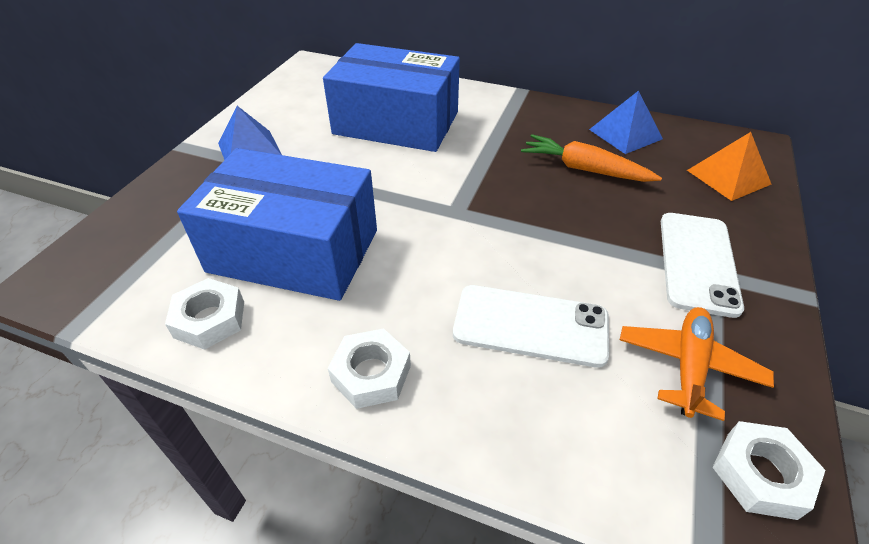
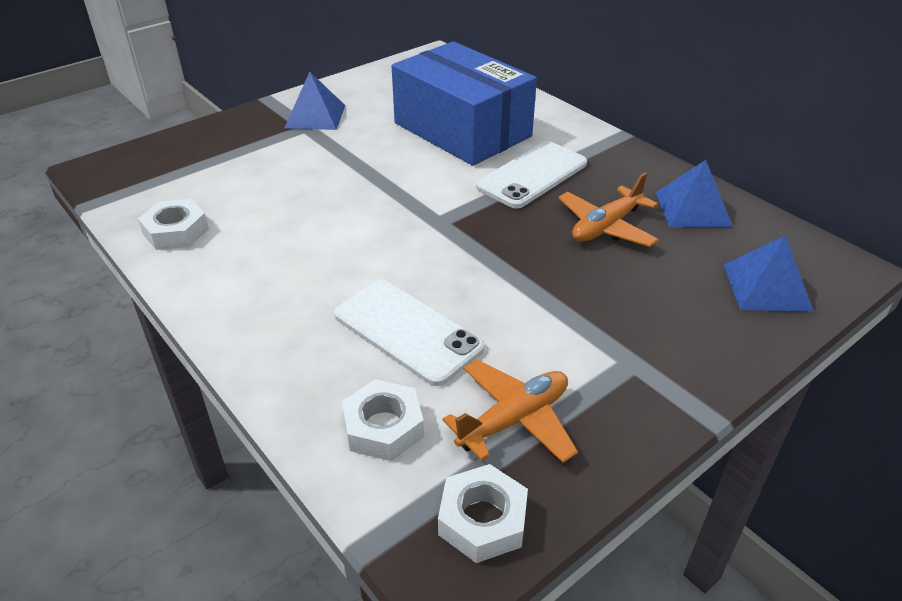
camera: 30 degrees right, 5 degrees down
blue box [177,148,377,301] -> none
white nut [328,329,411,409] -> white nut moved to [342,379,424,461]
orange carrot [521,134,662,182] -> orange plane [558,173,659,247]
white phone [661,213,744,318] -> white phone moved to [476,141,587,208]
orange pyramid [687,132,771,201] -> blue pyramid [724,235,814,312]

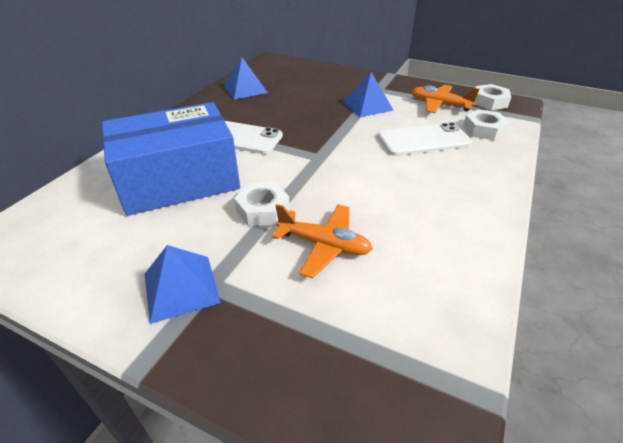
camera: 115 degrees left, 0 degrees up
white nut [138,199,209,250] -> white nut moved to [234,183,290,226]
white phone [334,280,484,386] -> white phone turned 60 degrees clockwise [378,122,472,156]
blue box [392,41,537,166] -> blue box turned 45 degrees clockwise [102,102,240,216]
orange plane [558,173,659,247] -> orange plane moved to [272,204,373,278]
blue pyramid [724,235,814,312] -> blue pyramid moved to [343,72,394,117]

